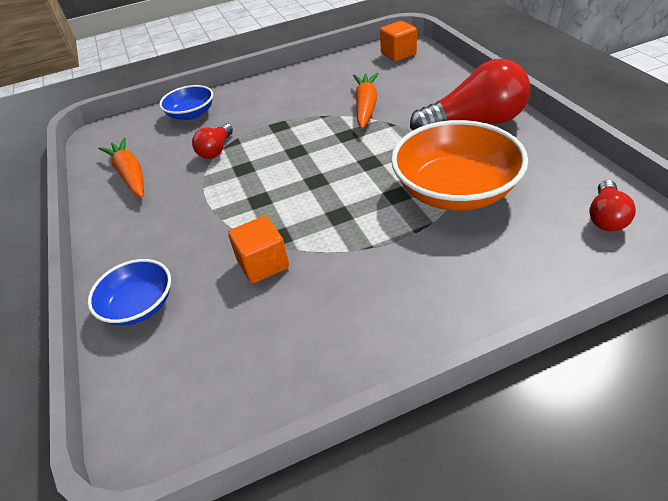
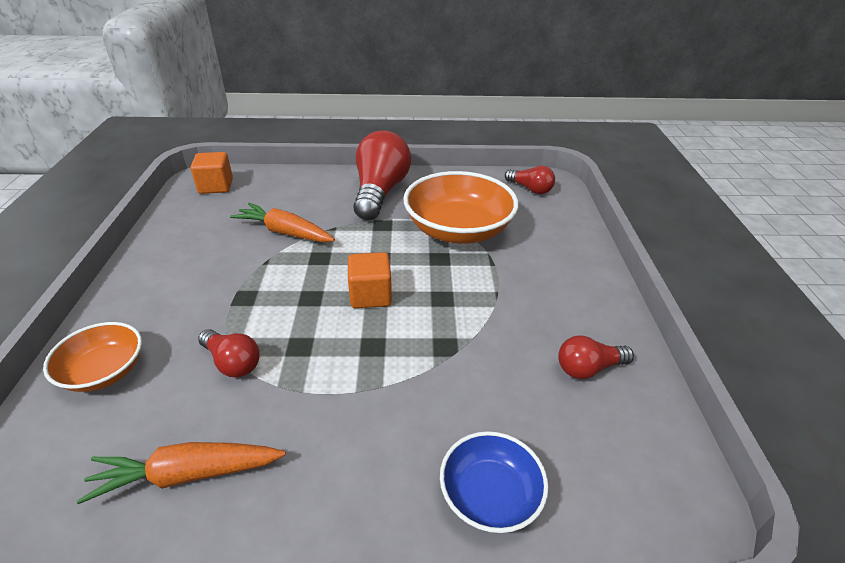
camera: 75 degrees left, 5 degrees down
blue bowl [159,85,213,120] -> orange bowl [43,322,142,392]
orange cube [228,216,289,283] -> orange cube moved to [348,252,392,308]
none -> red light bulb [558,335,634,379]

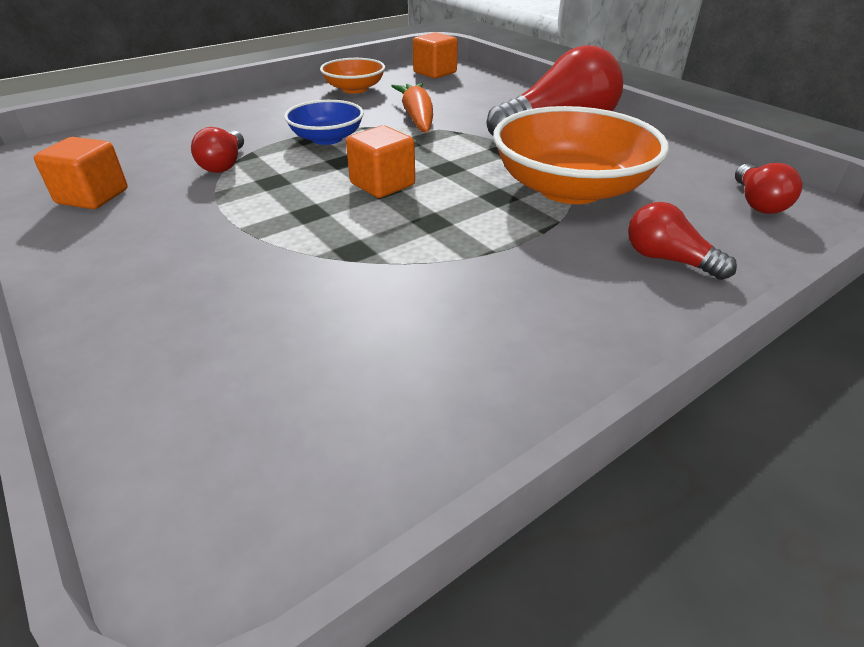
camera: 55 degrees right, 0 degrees up
orange bowl [43,322,142,392] -> orange bowl moved to [320,58,385,93]
orange carrot [77,442,286,504] -> orange cube [34,137,128,209]
blue bowl [440,431,549,533] -> blue bowl moved to [284,100,364,145]
red light bulb [558,335,634,379] -> red light bulb moved to [628,202,737,280]

